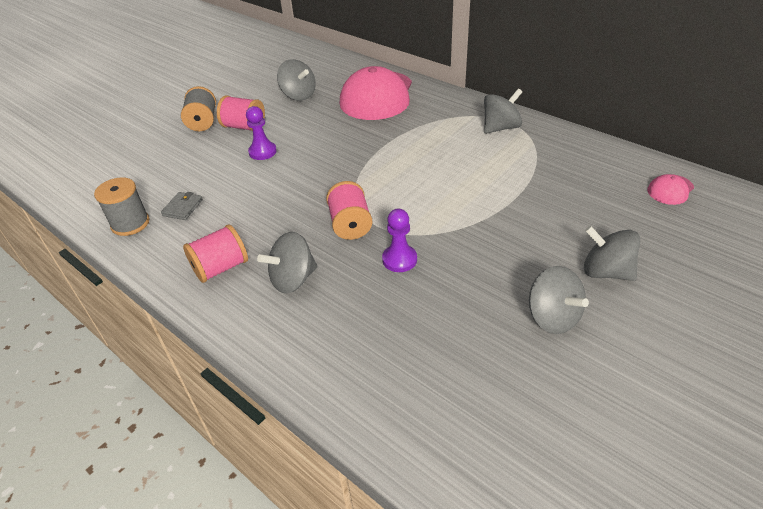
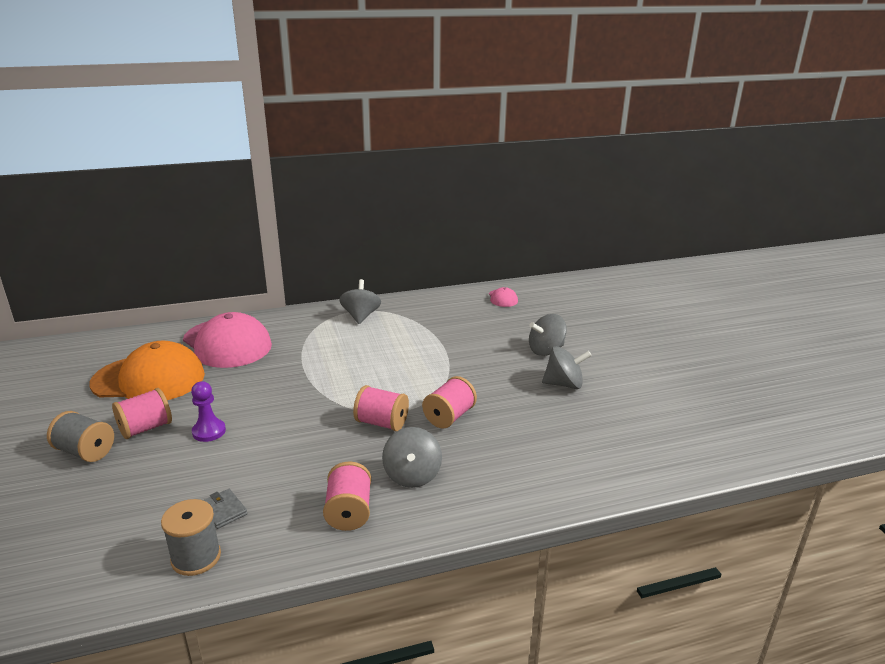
camera: 60 degrees left, 15 degrees down
grey spinning top [277,59,316,101] -> orange cap [90,341,205,400]
purple pawn [382,209,417,272] -> pink spool [422,376,477,429]

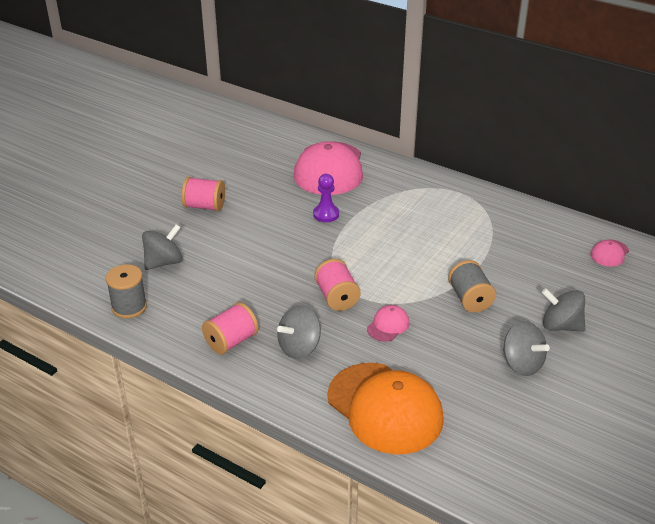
camera: 50 degrees right, 10 degrees up
grey spool [47,411,114,462] -> grey spool moved to [448,260,496,313]
orange cap [90,341,205,400] -> orange cap moved to [327,363,444,454]
purple pawn [191,381,226,442] -> purple pawn moved to [313,174,339,222]
grey wallet [203,489,248,529] -> none
grey spinning top [339,279,381,324] -> grey spinning top moved to [142,224,182,270]
pink spool [422,376,477,429] -> pink cap [367,305,410,342]

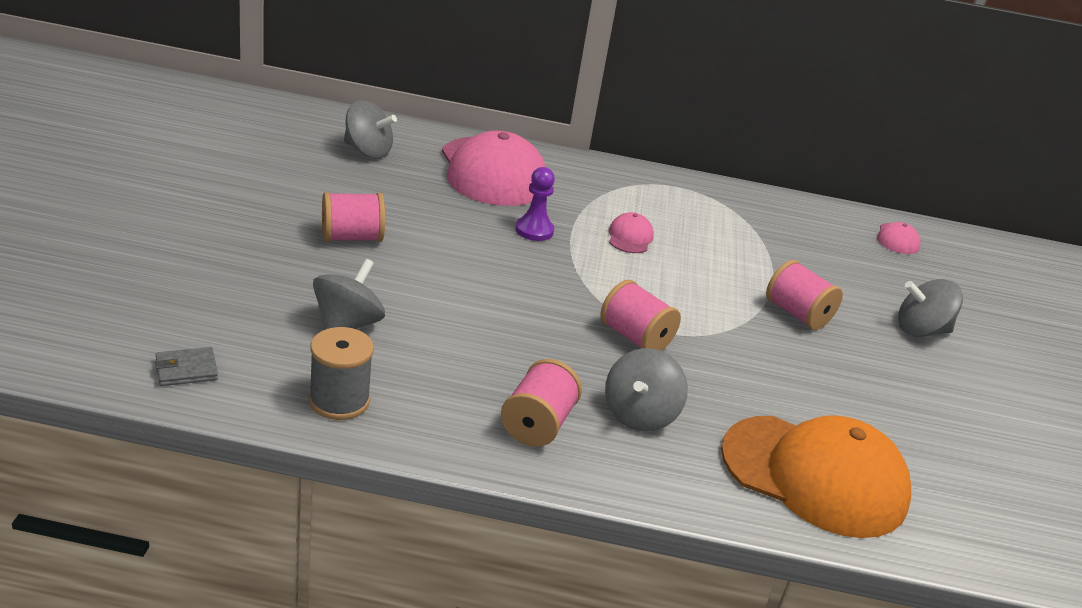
camera: 30 degrees left, 5 degrees down
pink cap [367,305,410,342] -> pink cap moved to [609,212,654,253]
grey spool [448,260,496,313] -> pink spool [766,260,843,330]
grey spinning top [503,321,550,376] -> grey spinning top moved to [344,100,397,159]
none -> grey wallet [155,347,218,386]

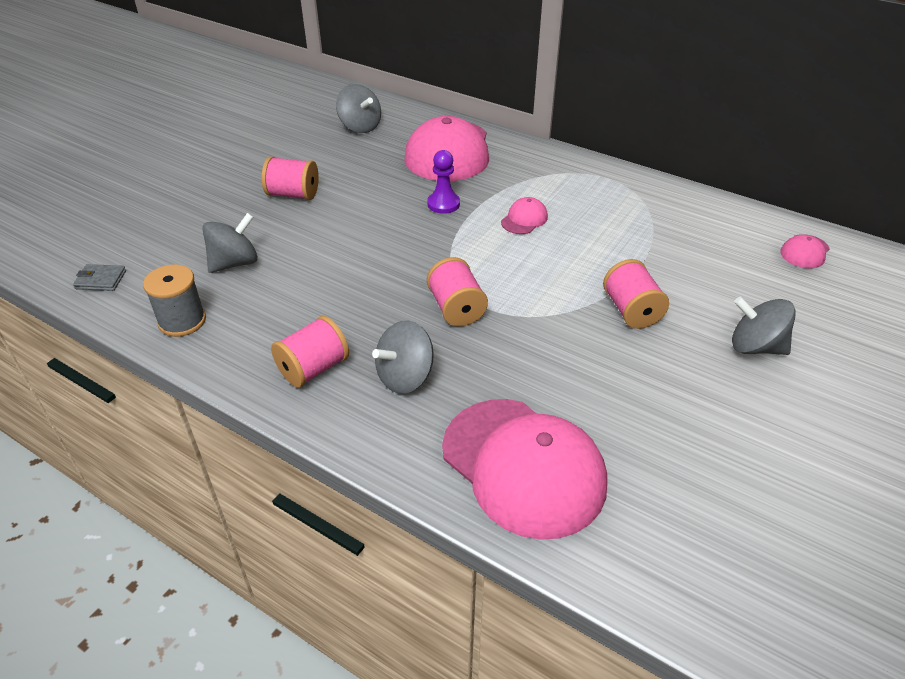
camera: 30 degrees right, 10 degrees up
orange cap [721,415,911,538] -> pink cap [442,399,607,540]

